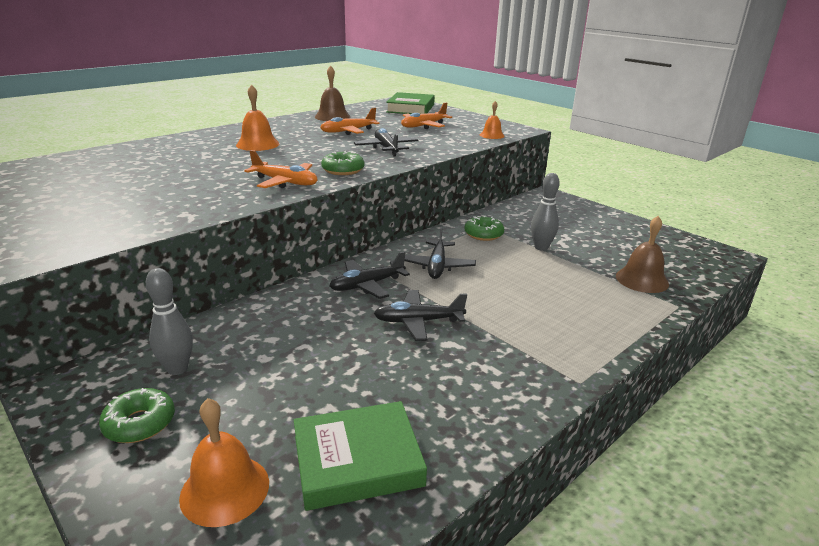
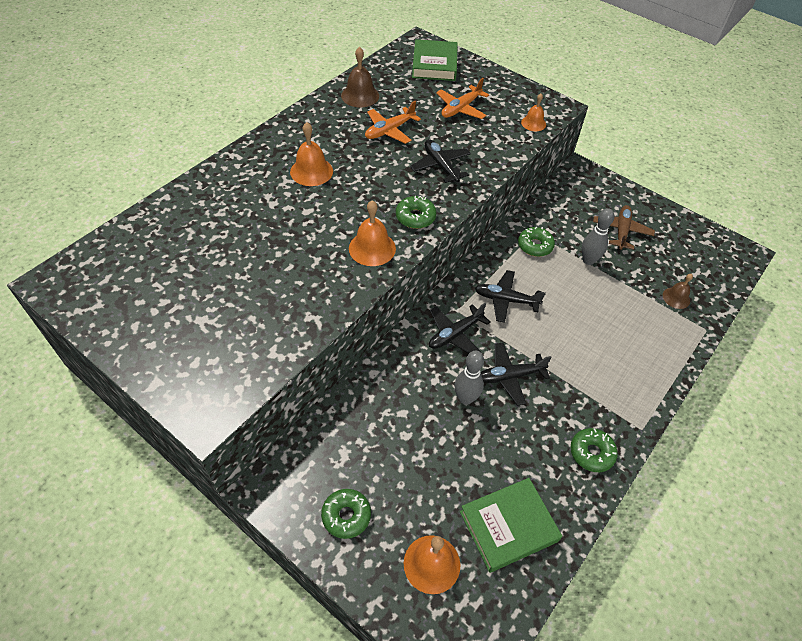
camera: 10 degrees left, 25 degrees up
grey bowling pin [146,268,193,375] -> grey bowling pin moved to [454,351,484,405]
orange plane [244,150,317,188] -> orange bell [349,200,396,266]
black plane [405,226,476,279] -> black plane turned 105 degrees clockwise [475,270,546,323]
brown bell [616,216,669,293] -> brown bell [663,274,693,309], size x0.64
none -> green donut [571,428,618,472]
none -> brown plane [593,205,655,250]

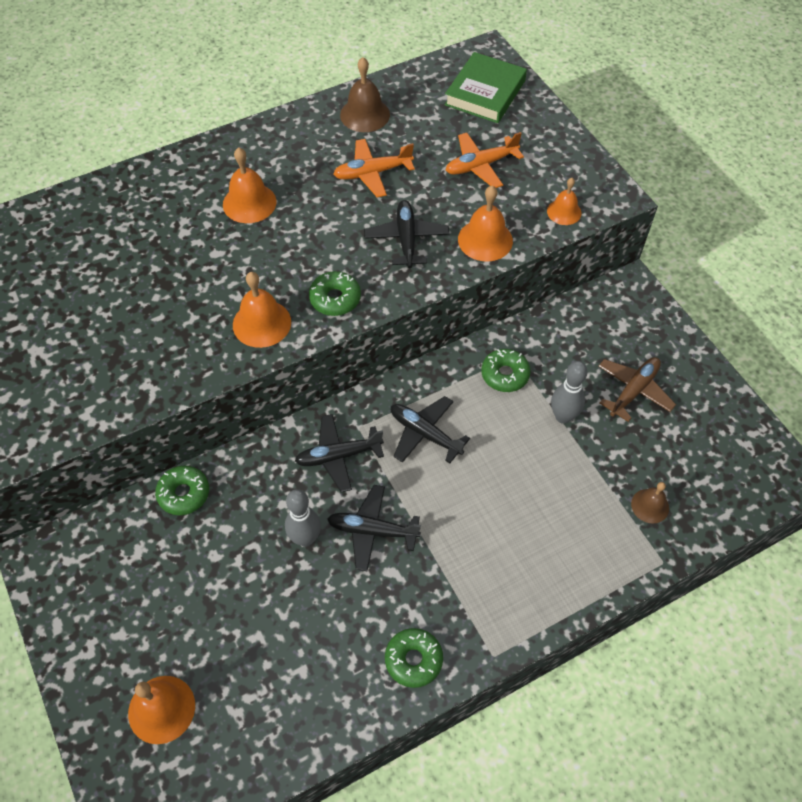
camera: 25 degrees right, 5 degrees up
green donut [321,489,371,539] -> green donut moved to [155,466,209,515]
green book [460,478,562,573] -> none
none -> orange bell [458,186,513,262]

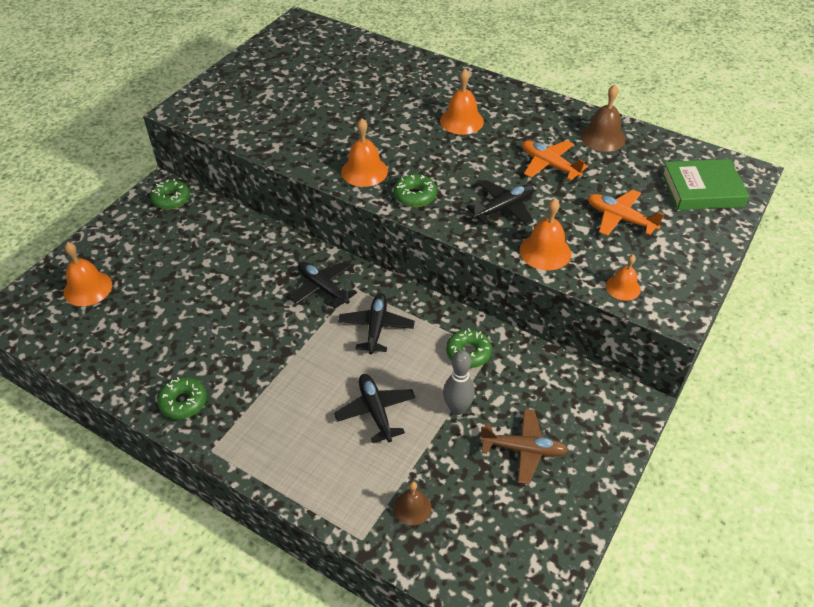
camera: 60 degrees right, 10 degrees down
green donut [155,466,209,515] -> green donut moved to [150,179,190,210]
grey bowling pin [285,489,321,547] -> none
black plane [327,485,421,571] -> black plane moved to [334,374,416,443]

